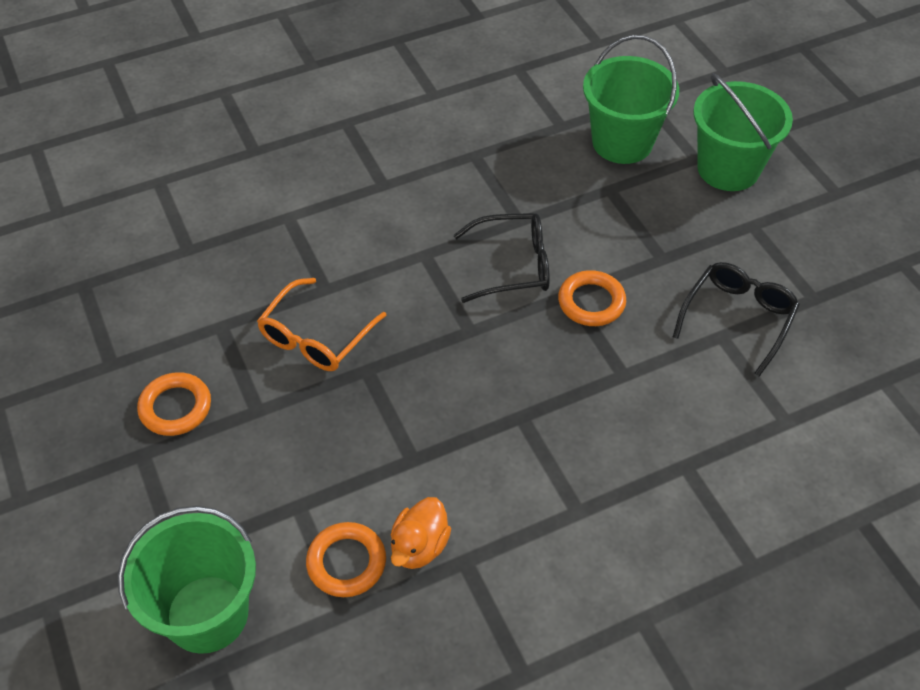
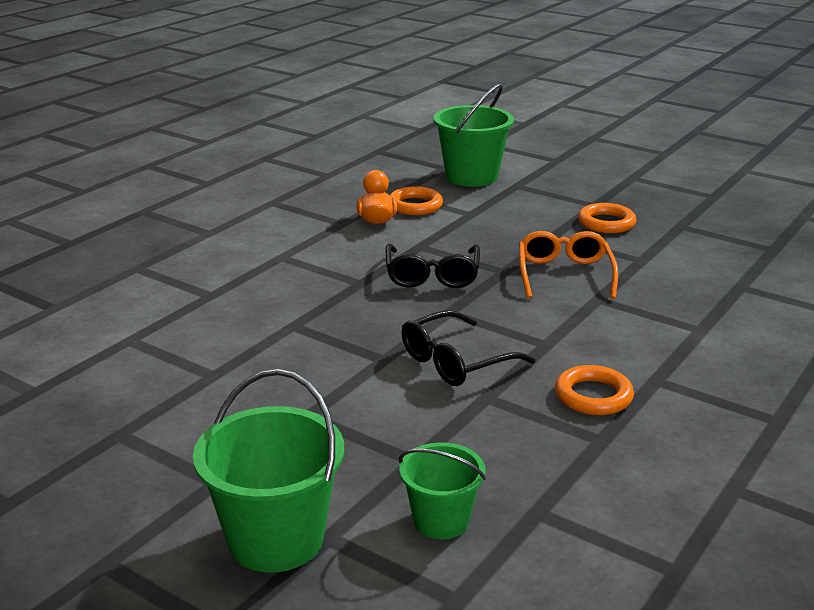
camera: 150 degrees right, 25 degrees down
orange ring [558,270,626,326] -> orange ring moved to [555,365,634,415]
green bucket [583,35,679,164] -> green bucket [399,443,486,539], size x0.60
black glasses [673,262,800,377] -> black glasses moved to [386,244,480,288]

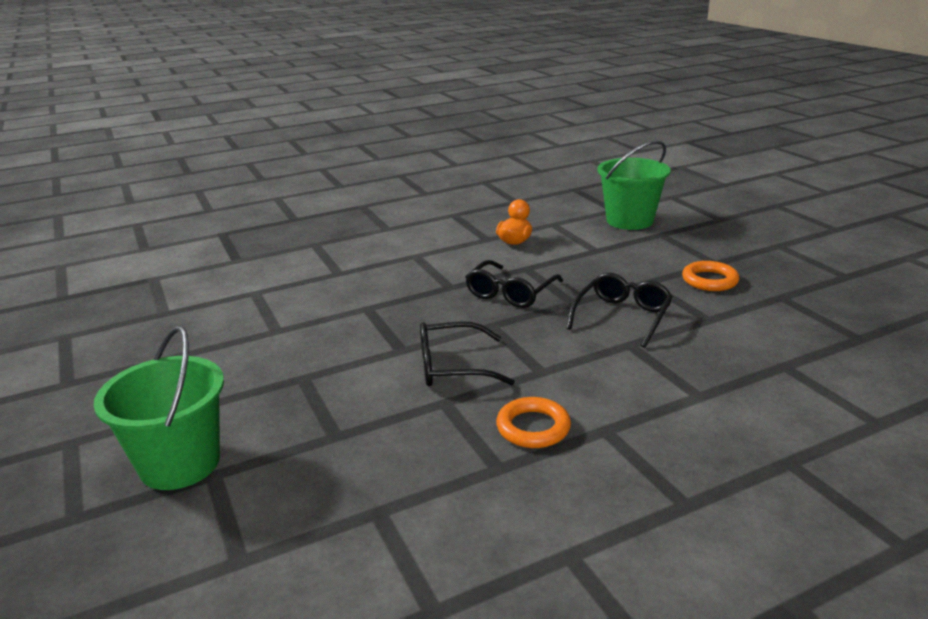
camera: 30 degrees right, 0 degrees up
orange ring [390,186,443,215] -> none
green bucket [399,443,486,539] -> none
orange glasses [519,231,618,299] -> black glasses [567,273,673,348]

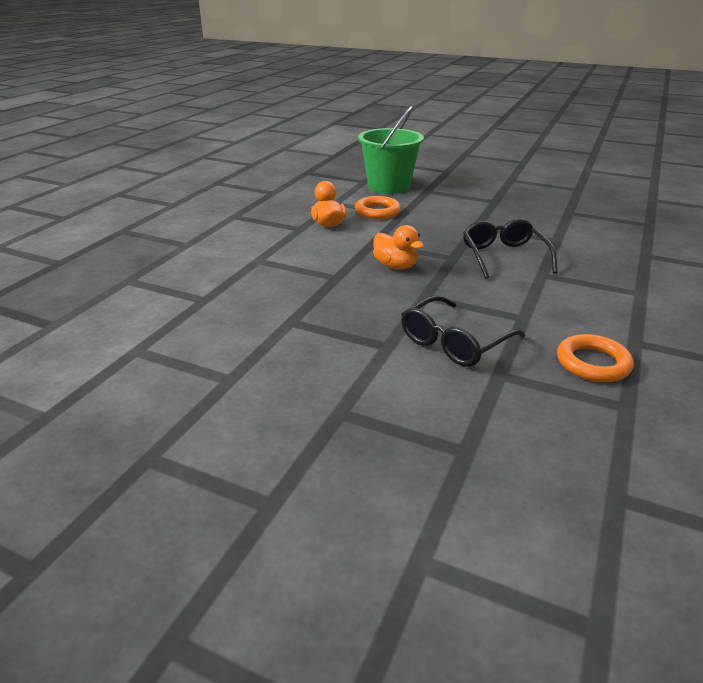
camera: 40 degrees left, 5 degrees up
green bucket [94,326,224,490] -> none
black glasses [465,260,563,308] -> orange duck [373,225,424,270]
orange ring [682,261,739,291] -> orange ring moved to [355,196,401,219]

